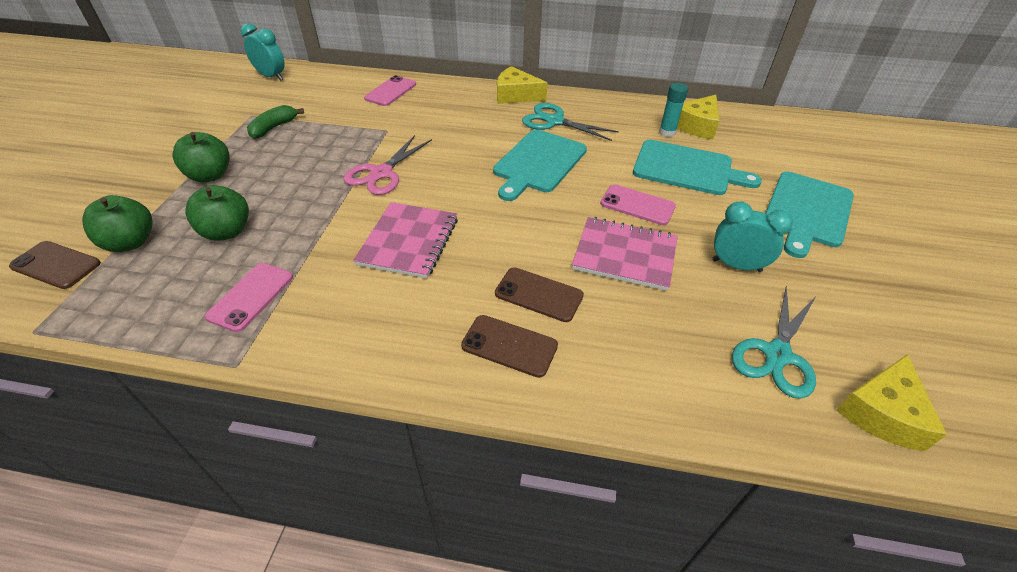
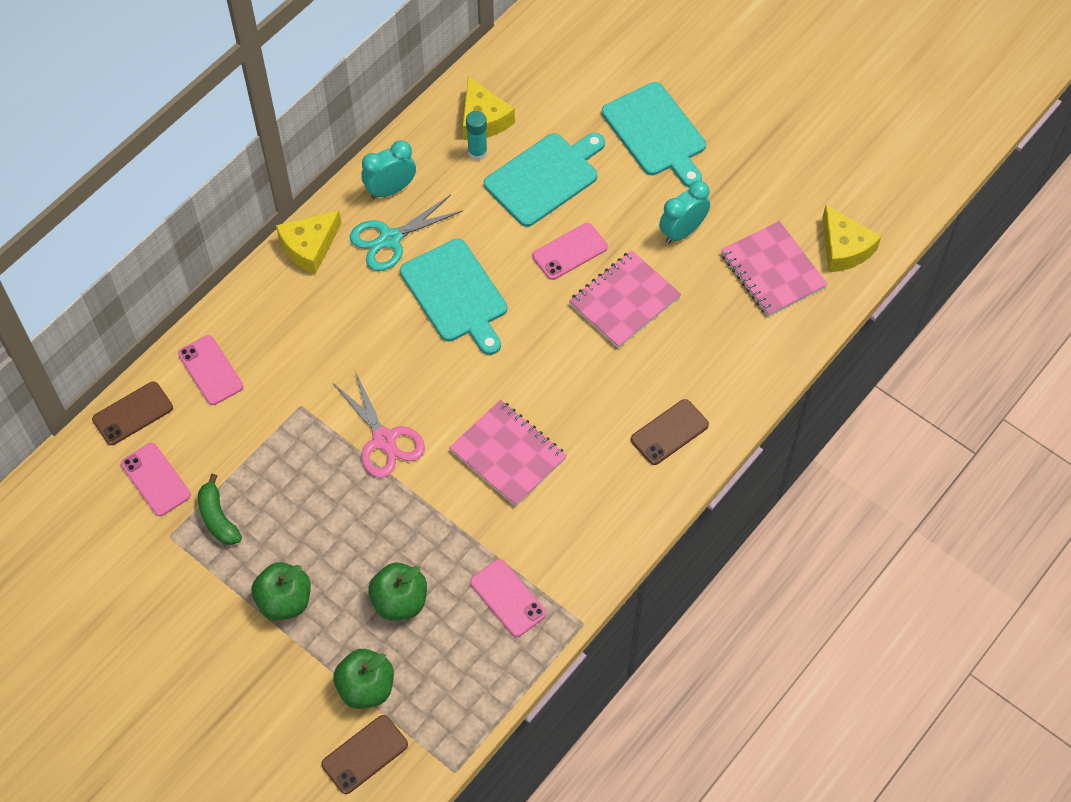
camera: 60 degrees left, 15 degrees up
turquoise clock [241,23,285,81] -> turquoise clock moved to [361,140,416,199]
brown phone [495,267,584,322] -> brown phone moved to [92,381,173,445]
turquoise scissors [732,285,816,399] -> pink notebook [721,221,828,317]
none -> pink phone [121,443,191,516]

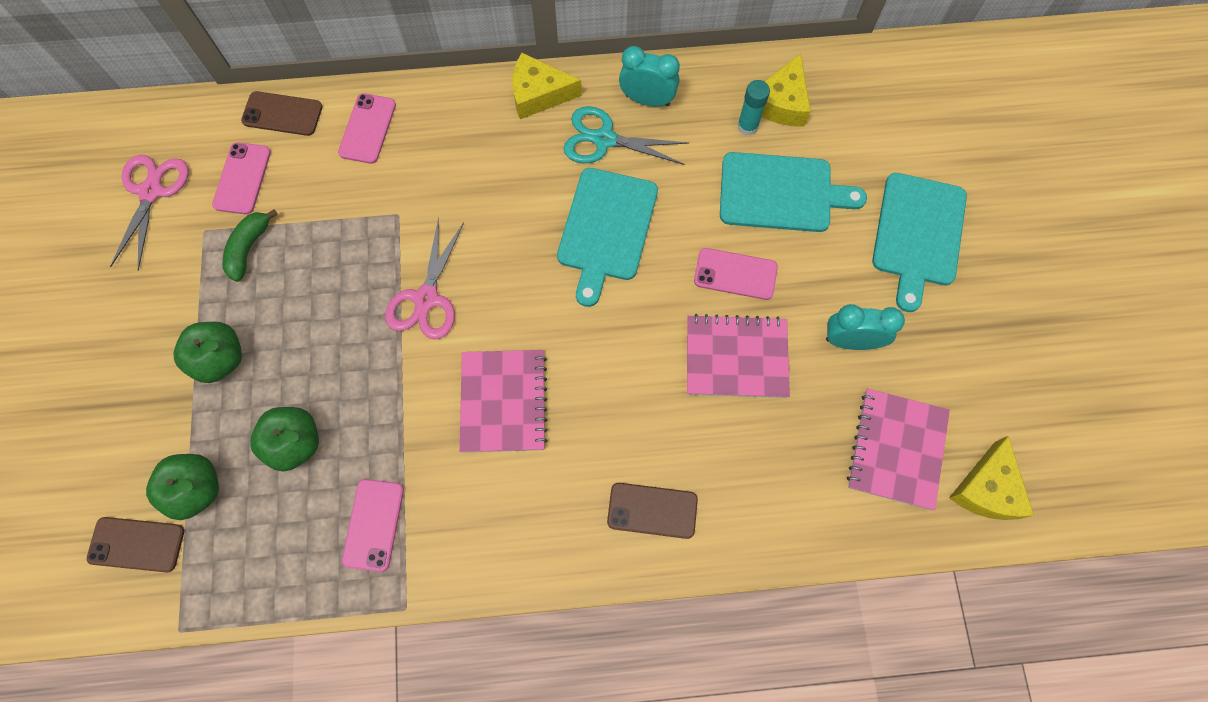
camera: 45 degrees right, 10 degrees up
none -> pink scissors [110,155,189,271]

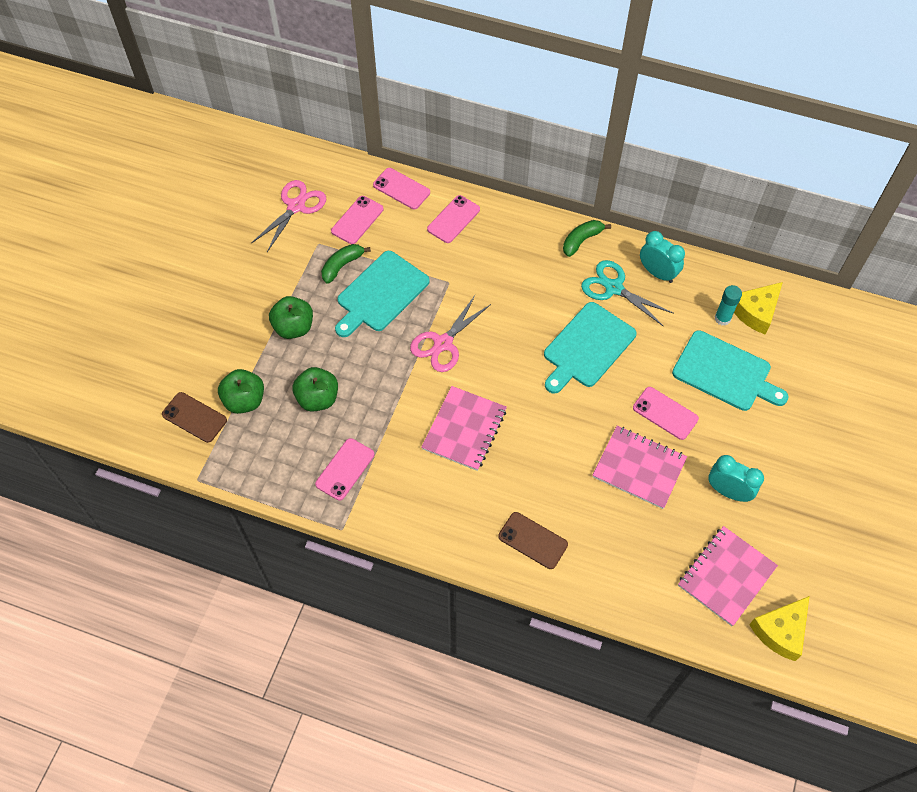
camera: 25 degrees right, 10 degrees down
brown phone [241,91,322,136] -> pink phone [373,168,430,209]
yellow cheese [512,53,582,119] -> green banana [563,220,611,257]
turquoise cutting board [872,173,967,312] -> turquoise cutting board moved to [335,251,430,337]

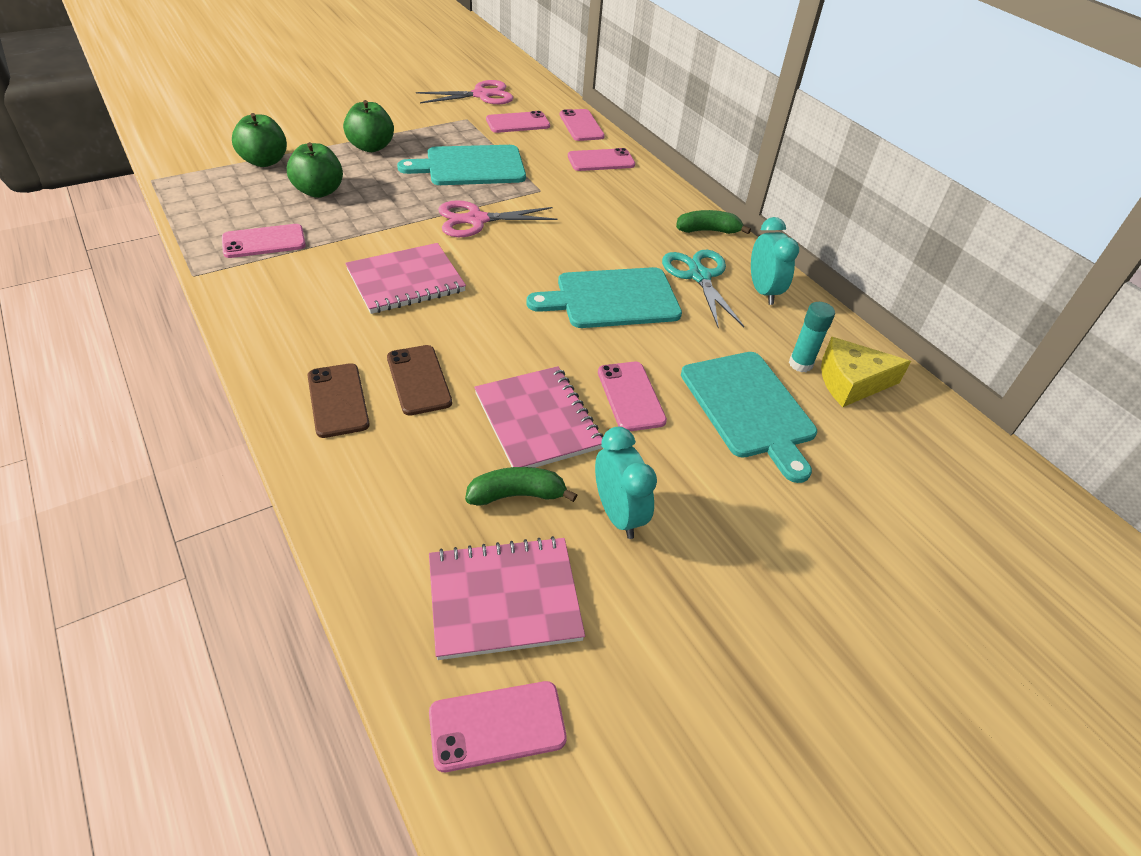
camera: 35 degrees right, 15 degrees down
brown phone [162,392,227,443] -> brown phone moved to [387,345,452,416]
green banana [321,244,371,284] -> green banana moved to [465,467,577,506]
yellow cheese [749,596,809,661] -> pink phone [429,681,567,772]

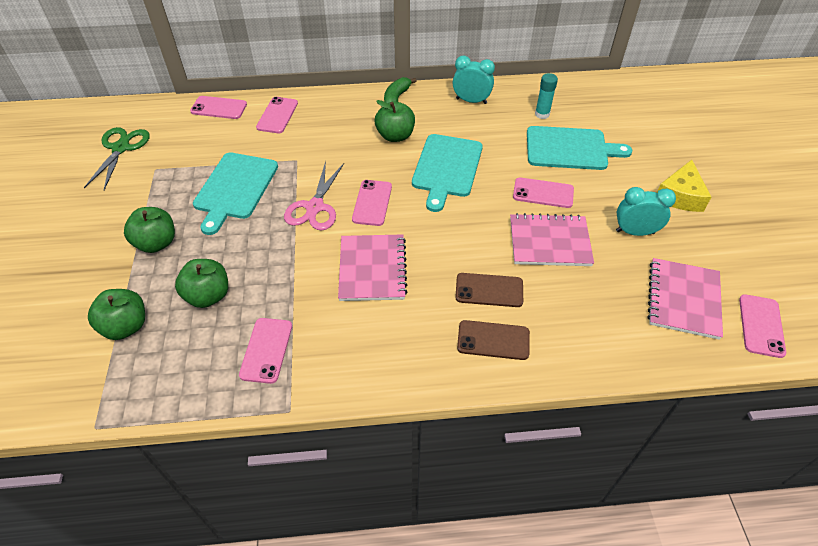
camera: 60 degrees left, 5 degrees up
pink scissors [416,80,514,104] -> green scissors [84,127,150,190]
green banana [465,467,577,506] -> none
pink phone [486,111,550,133] -> pink phone moved to [352,180,392,226]
turquoise scissors [662,250,744,328] -> none
yellow cheese [821,337,911,407] -> yellow cheese moved to [657,160,711,212]
none -> green apple [375,100,415,142]

